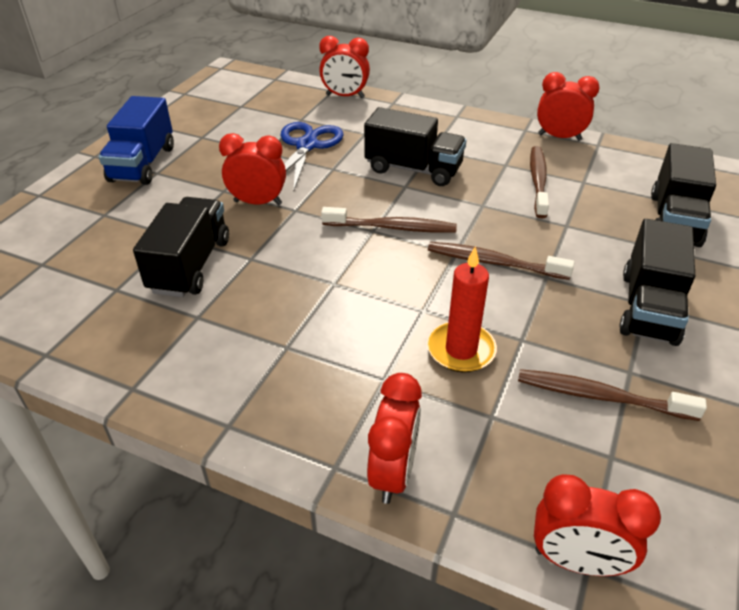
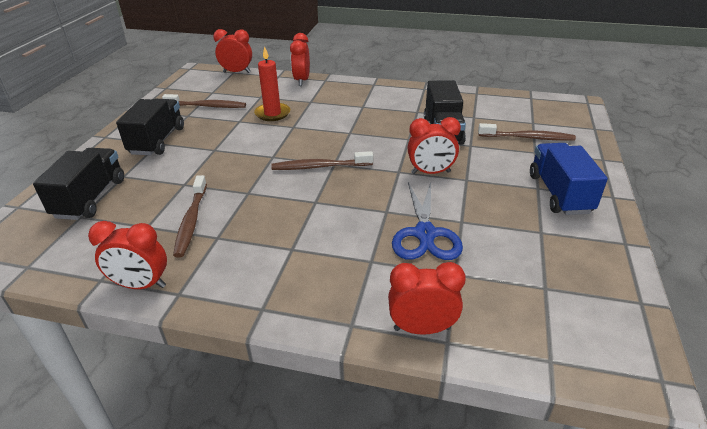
camera: 170 degrees right, 5 degrees down
black truck [364,107,467,186] -> none
brown toothbrush [428,242,575,280] -> brown toothbrush moved to [478,123,576,141]

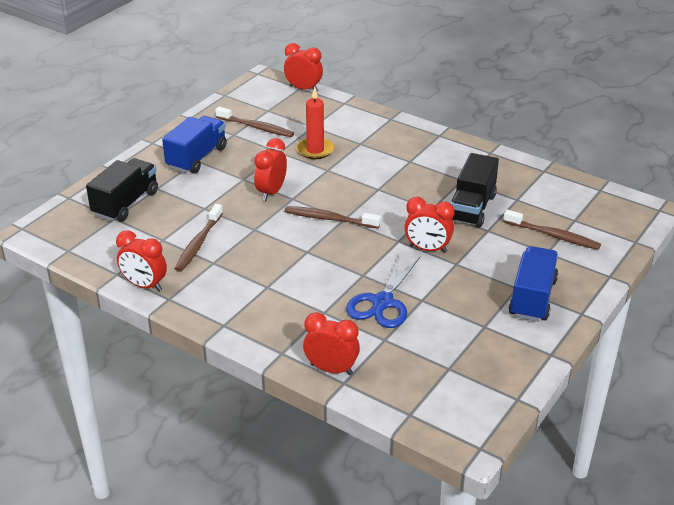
camera: 20 degrees right, 0 degrees up
black truck [116,99,184,155] -> blue truck [162,116,227,174]
red clock [290,33,310,86] -> red clock moved to [254,138,287,201]

